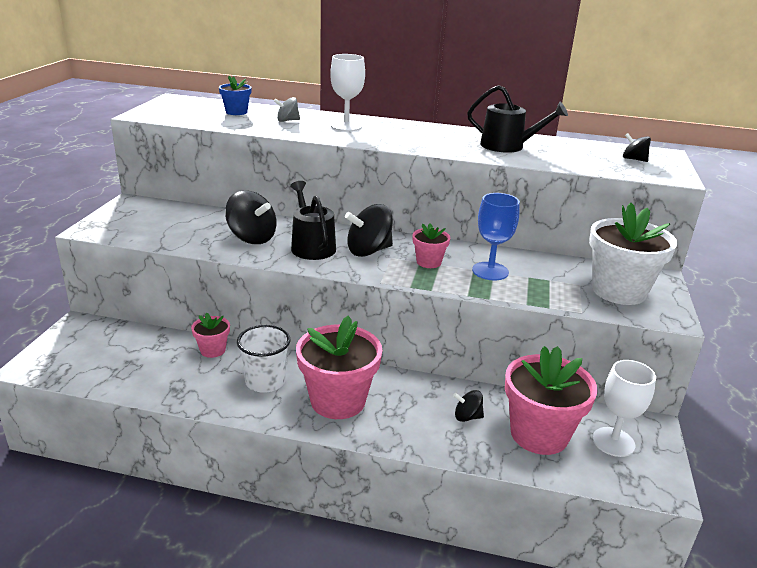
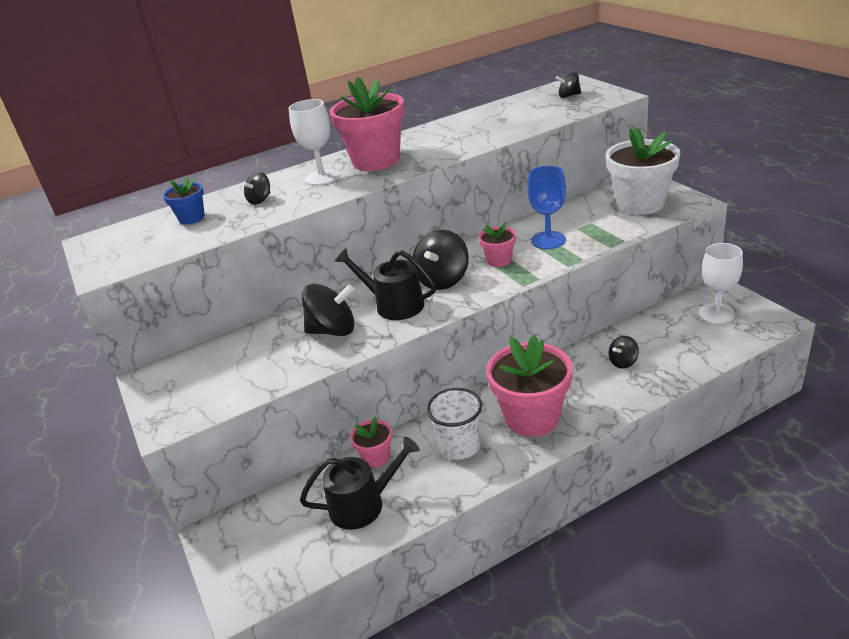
camera: 35 degrees left, 5 degrees up
grey spinning top [274,97,300,122] -> black spinning top [242,172,270,205]
black watering can [467,85,568,153] -> black watering can moved to [300,437,420,530]
pink flower pot [505,346,598,455] -> pink flower pot moved to [330,77,404,171]

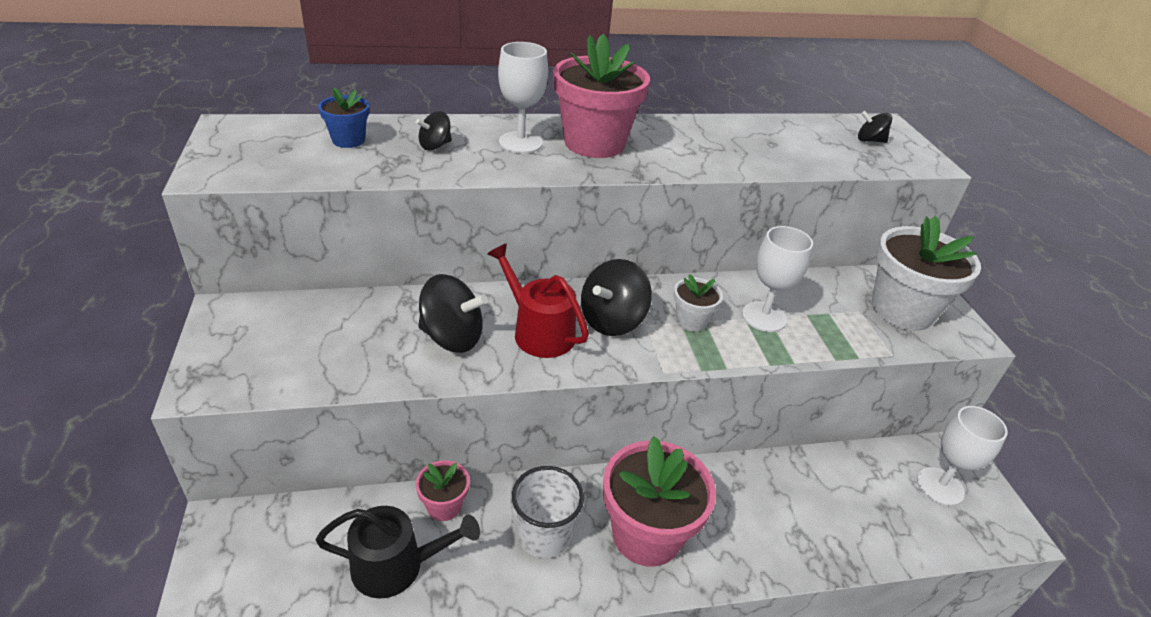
camera: 10 degrees right, 5 degrees up
black watering can [335,248,436,320] -> red watering can [487,243,589,358]
pink flower pot [478,222,516,267] -> white flower pot [674,274,723,332]
blue goblet [527,166,566,249] -> white goblet [742,226,813,332]
black spinning top [609,336,639,369] -> none

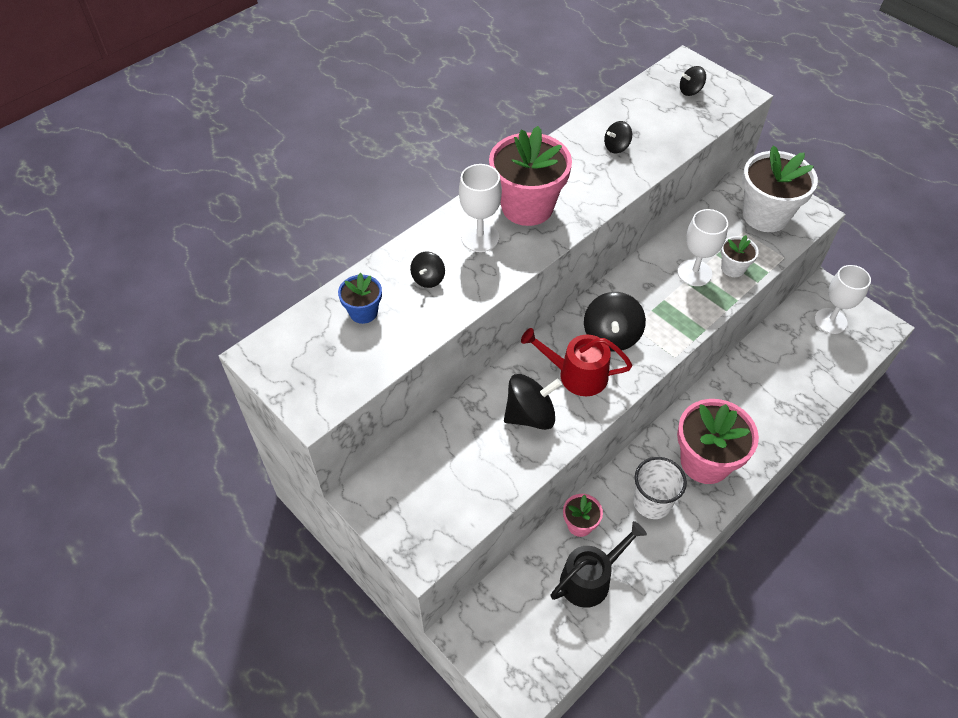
camera: 30 degrees left, 15 degrees up
white flower pot [674,274,723,332] -> white flower pot moved to [721,235,759,277]
none -> black spinning top [604,121,632,153]

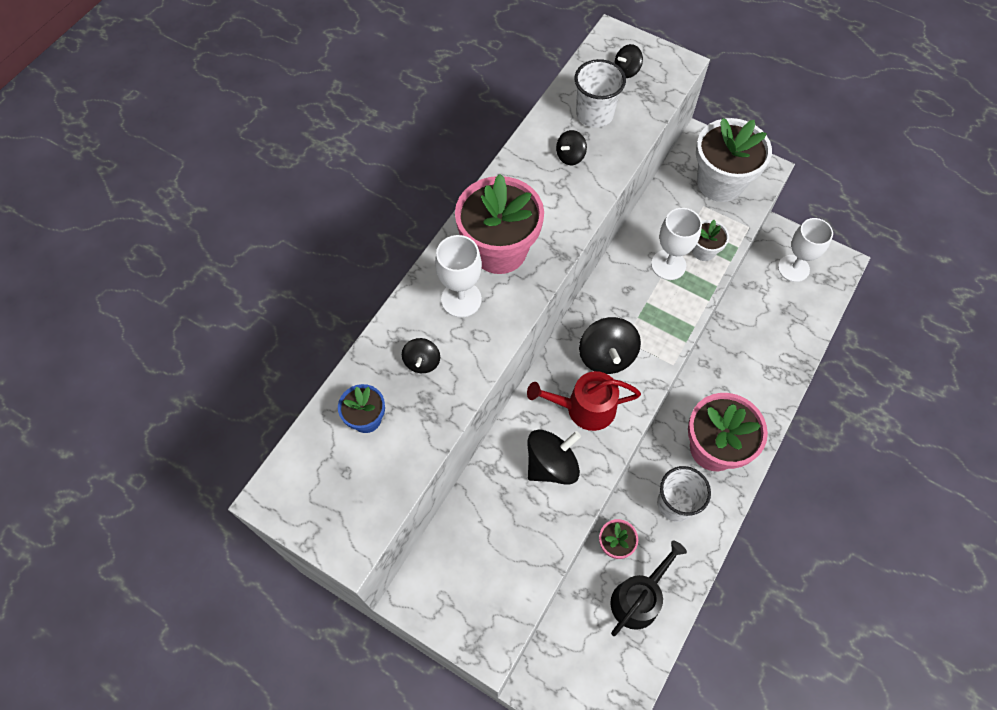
camera: 15 degrees left, 10 degrees up
none -> white cup [575,59,626,128]

